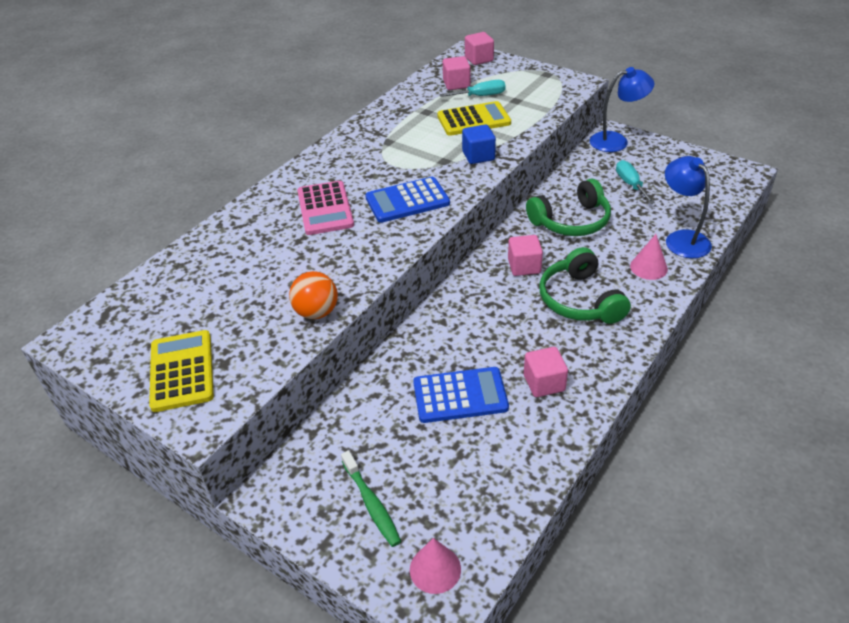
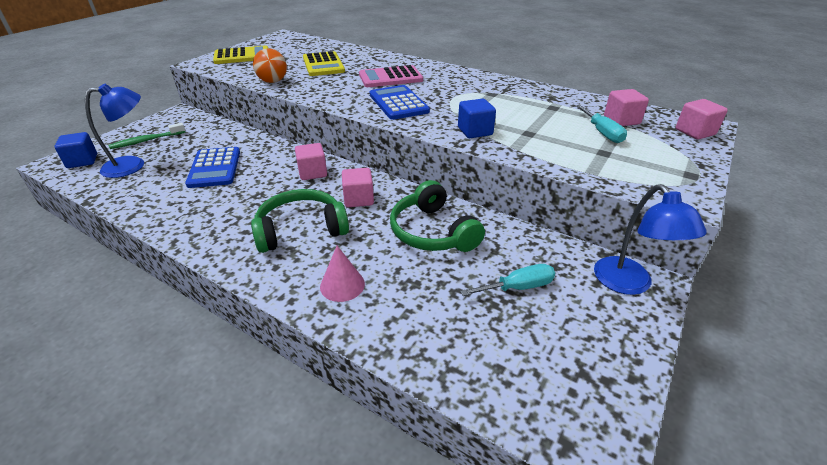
camera: 85 degrees right, 5 degrees down
pink cone [410,538,461,594] -> blue cube [55,132,97,168]
yellow calculator [437,101,511,136] -> yellow calculator moved to [303,51,345,76]
pink cube [524,347,568,397] -> pink cube moved to [295,143,327,180]
blue lamp [665,156,712,258] -> blue lamp moved to [85,84,144,178]

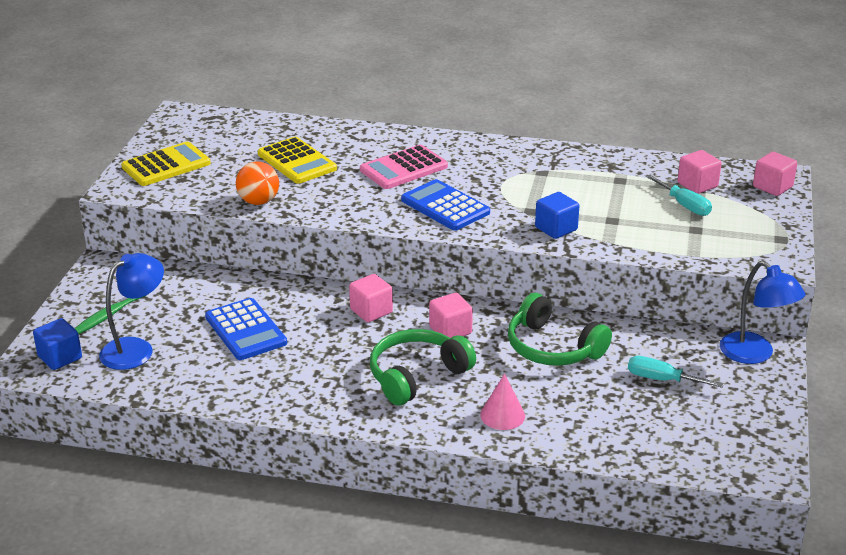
camera: 20 degrees left, 5 degrees down
turquoise screwdriver [460,264,555,296] -> turquoise screwdriver turned 120 degrees counterclockwise [628,356,724,388]

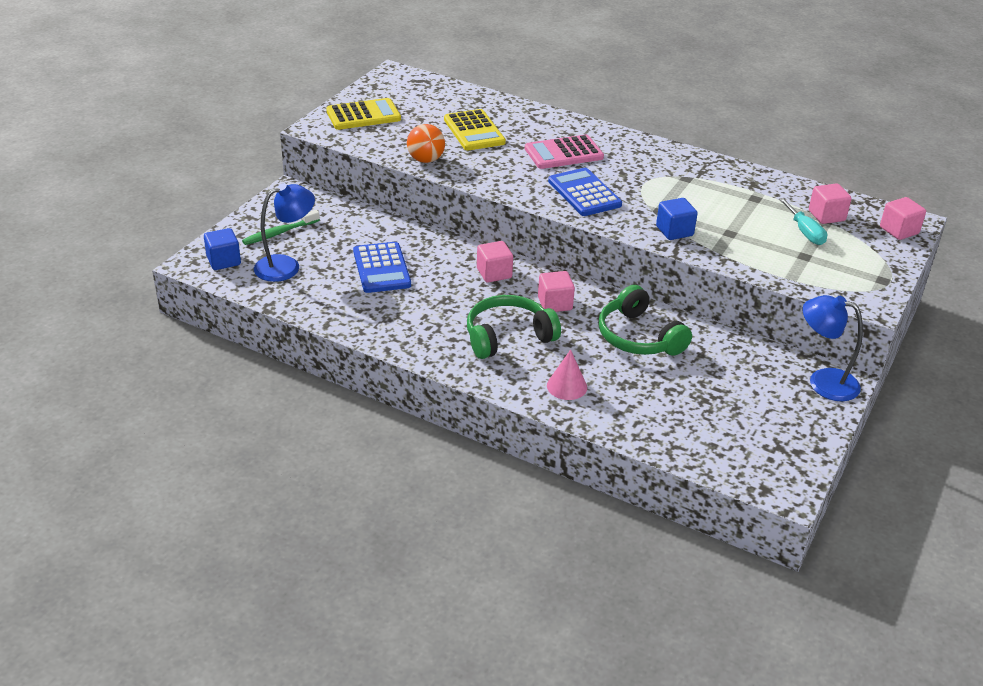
camera: 15 degrees right, 5 degrees up
turquoise screwdriver [628,356,724,388] -> none
blue lamp [720,261,806,364] -> blue lamp turned 135 degrees clockwise [803,295,863,401]

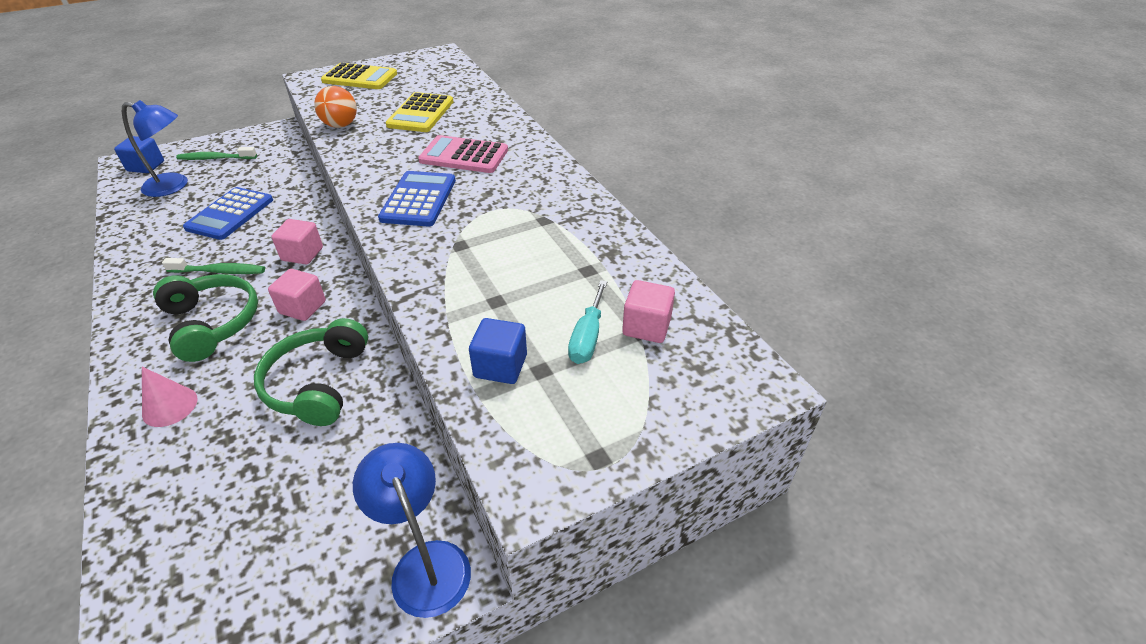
camera: 35 degrees right, 5 degrees up
green headphones [467,295,561,359] -> green headphones turned 45 degrees clockwise [153,274,258,362]
blue cube [656,198,698,240] -> blue cube moved to [469,318,527,384]
pink cube [880,197,926,240] -> none
none -> green toothbrush [162,258,265,274]

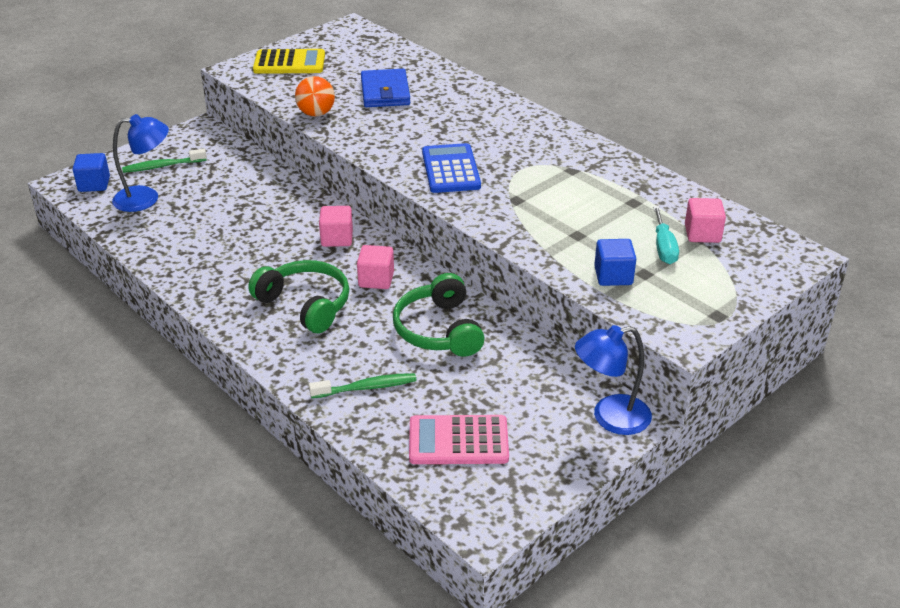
camera: 15 degrees left, 5 degrees down
pink cone [142,367,197,427] -> none
green toothbrush [162,258,265,274] -> green toothbrush moved to [309,373,417,398]
blue calculator [183,187,273,240] -> none
blue lamp [353,443,471,618] -> blue lamp turned 60 degrees counterclockwise [575,325,652,435]
yellow calculator [386,92,454,132] -> blue wallet [361,69,410,107]
pink calculator [418,135,508,173] -> pink calculator moved to [409,415,509,464]

